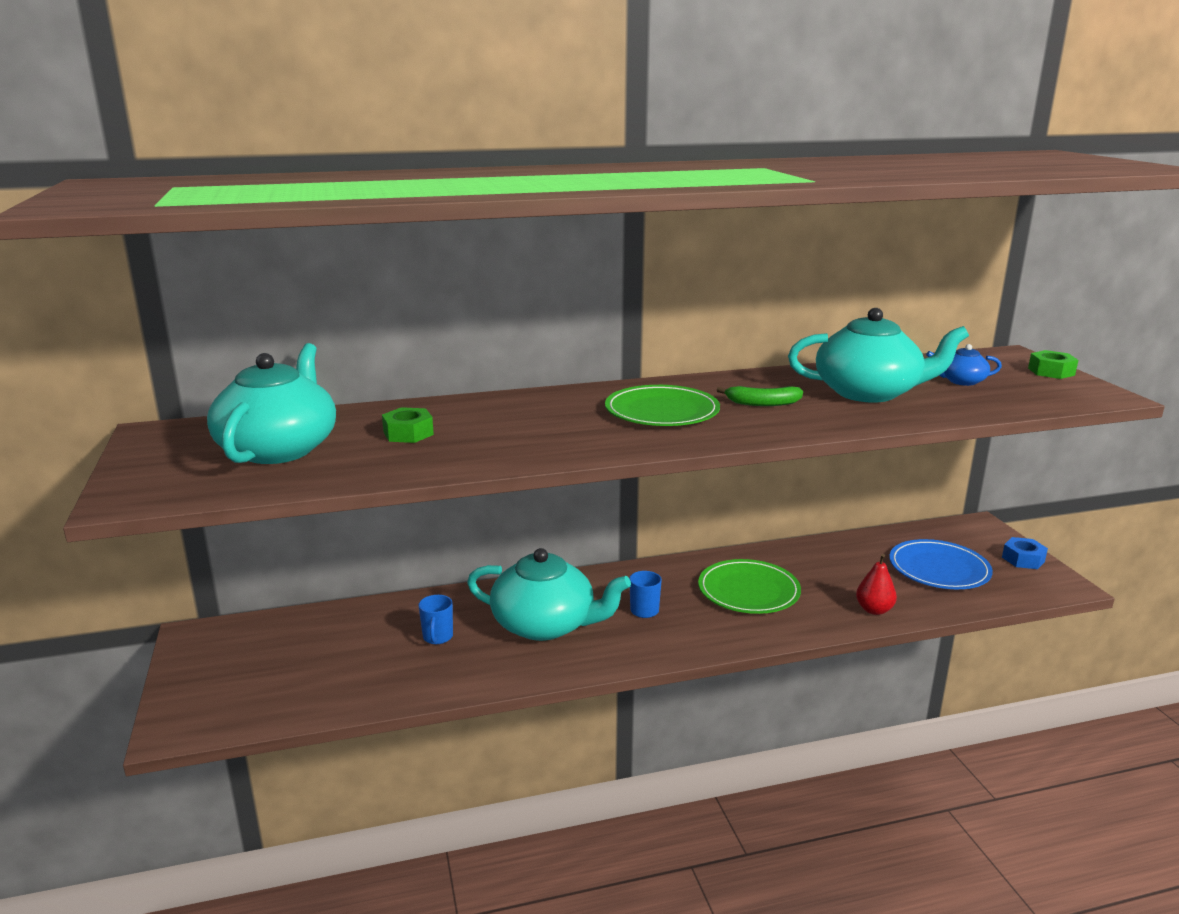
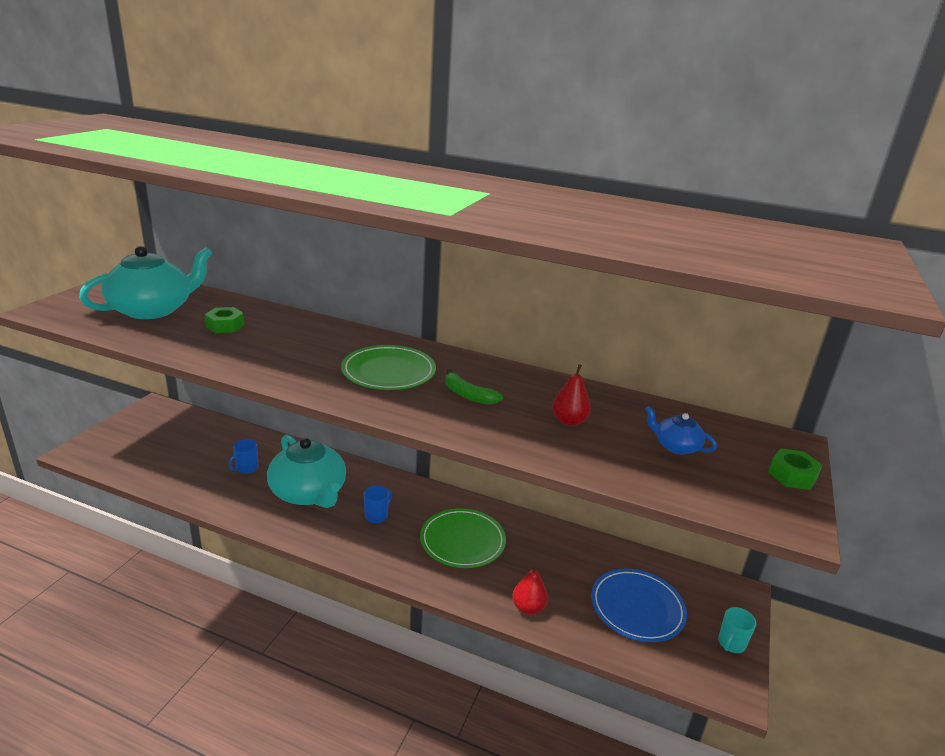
camera: 35 degrees right, 5 degrees up
turquoise teapot [788,308,969,403] -> red pear [552,364,591,426]
blue nut [1002,537,1048,569] -> turquoise mug [718,607,757,653]

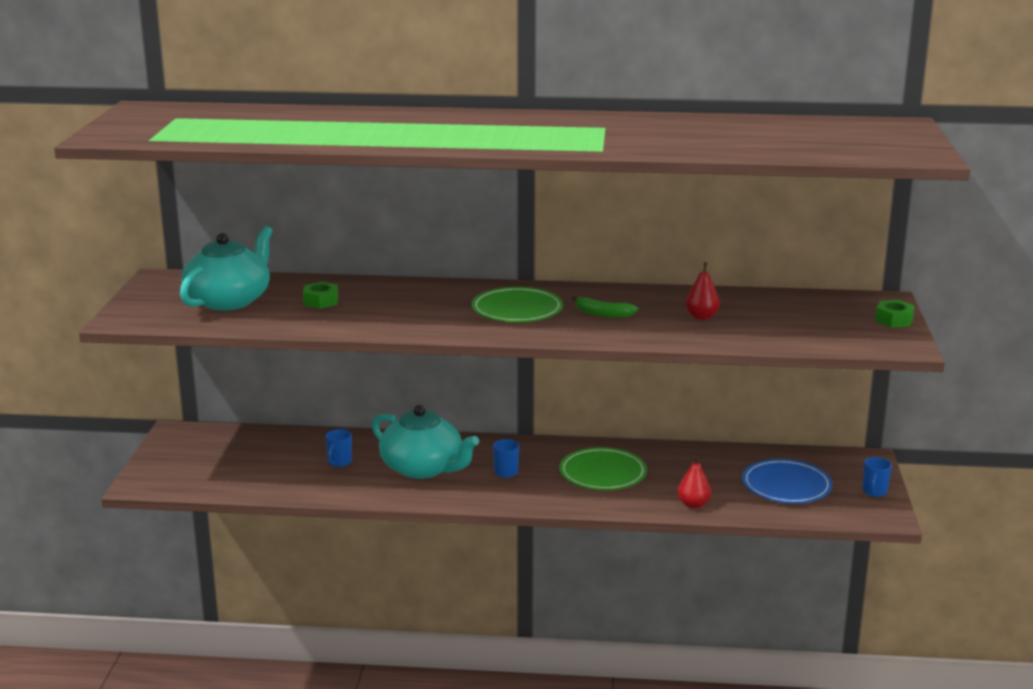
camera: 15 degrees left, 5 degrees down
blue teapot [645,406,717,455] -> none
turquoise mug [718,607,757,653] -> blue mug [862,457,892,497]

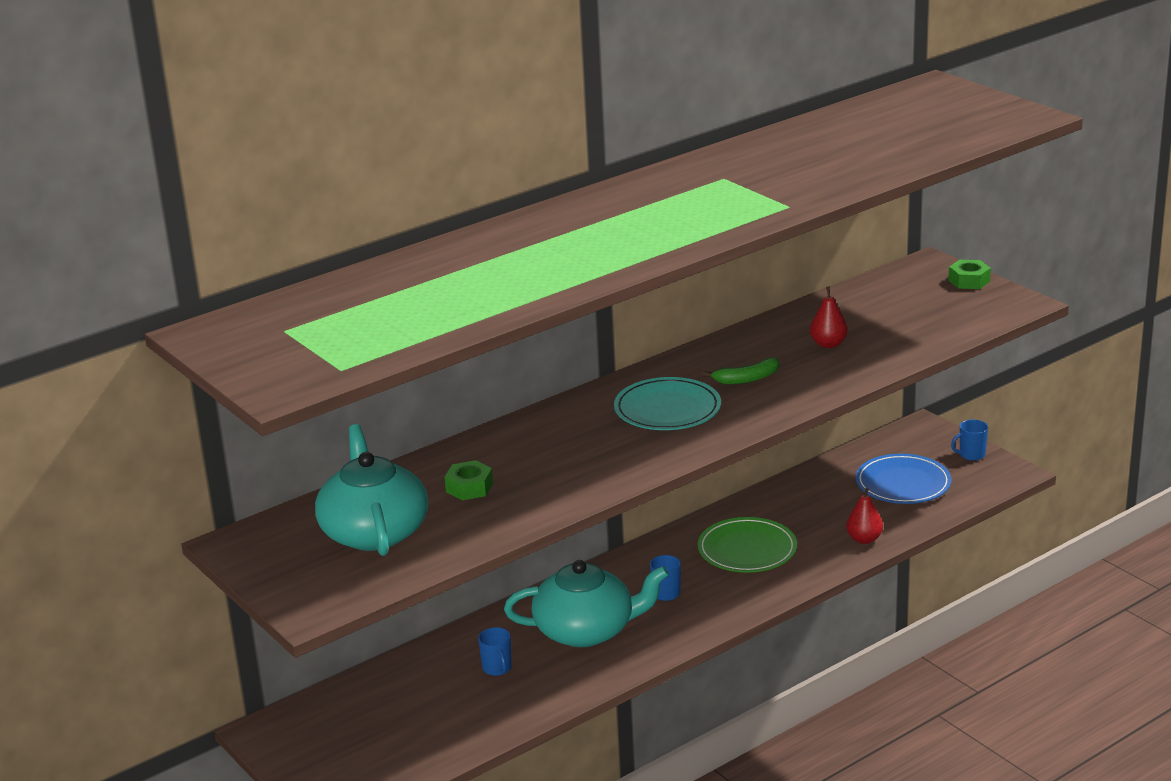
camera: 40 degrees left, 5 degrees up
green plate [471,287,563,322] -> turquoise plate [614,377,721,430]
blue mug [862,457,892,497] -> blue mug turned 90 degrees clockwise [951,420,988,461]

